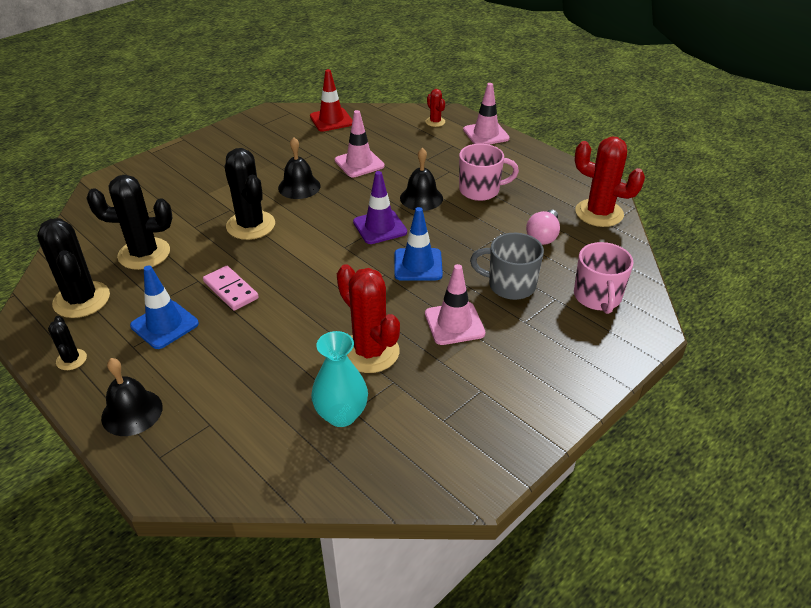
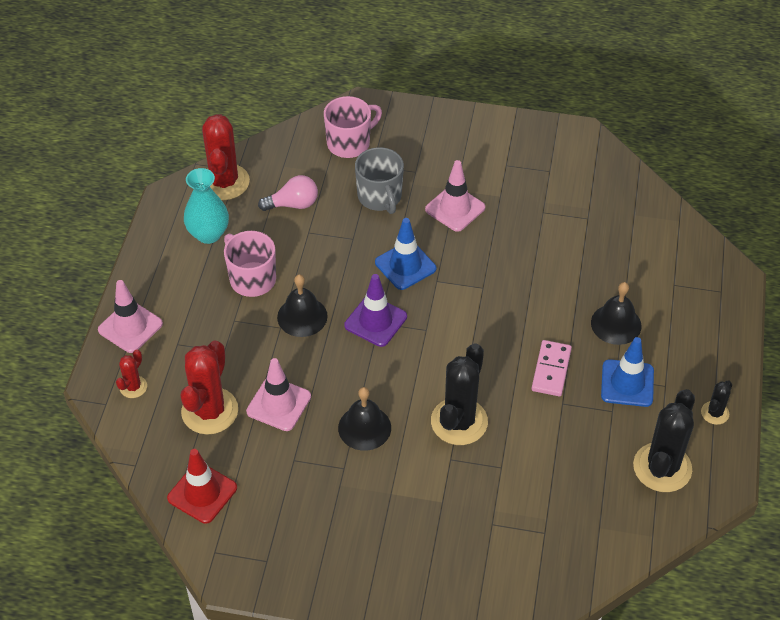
camera: 125 degrees left, 10 degrees up
black cactus [86,175,173,270] -> none
black bell [101,358,163,436] -> black bell moved to [591,282,642,345]
turquoise vase [311,331,368,427] -> turquoise vase moved to [184,168,229,244]
red cactus [337,264,400,373] -> red cactus moved to [181,340,238,435]

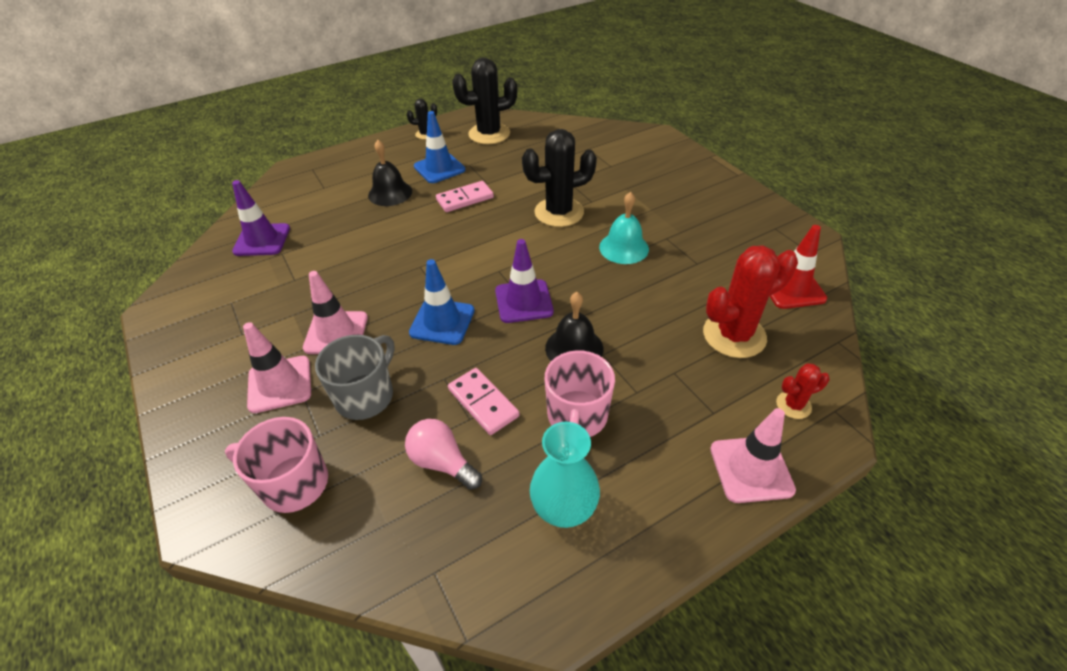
camera: 130 degrees left, 5 degrees down
red cactus [202,114,250,200] -> none
pink traffic cone [246,358,311,431] -> pink traffic cone moved to [243,322,311,413]
black bell [338,387,391,451] -> turquoise bell [599,192,649,264]
none -> purple traffic cone [232,180,290,256]
none -> pink domino [448,368,520,435]

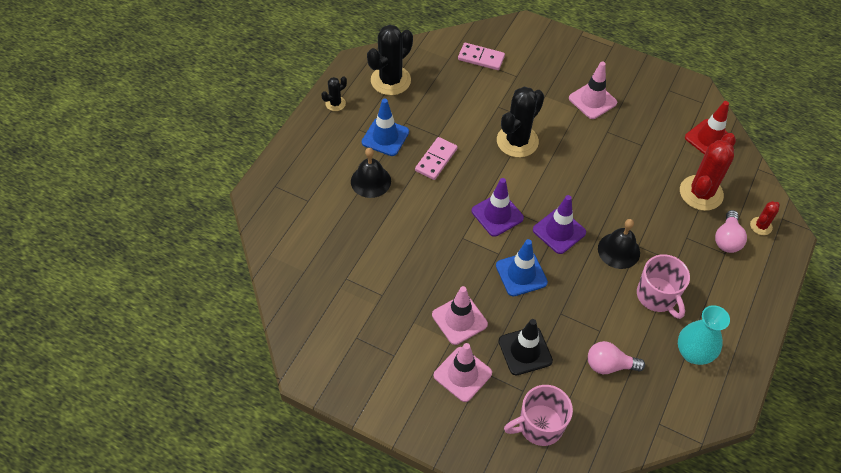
camera: 35 degrees left, 10 degrees up
purple traffic cone [232,180,290,256] -> purple traffic cone moved to [472,178,524,237]
grey mug [315,335,395,420] -> black traffic cone [499,319,553,375]
pink domino [448,368,520,435] -> pink domino moved to [458,43,505,70]
turquoise bell [599,192,649,264] -> none
pink traffic cone [710,408,796,503] -> pink traffic cone moved to [569,61,617,119]
none -> pink light bulb [715,210,747,253]

